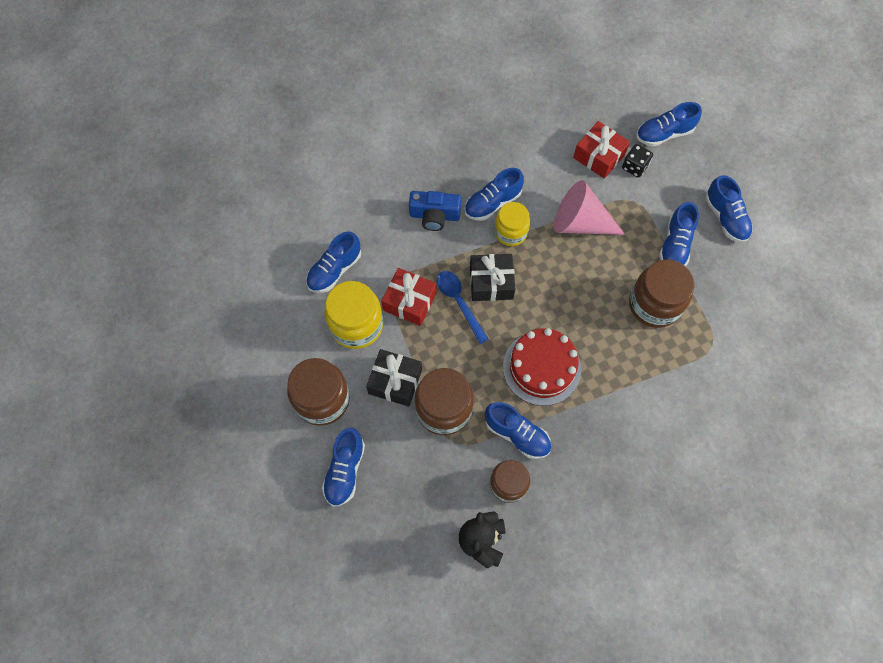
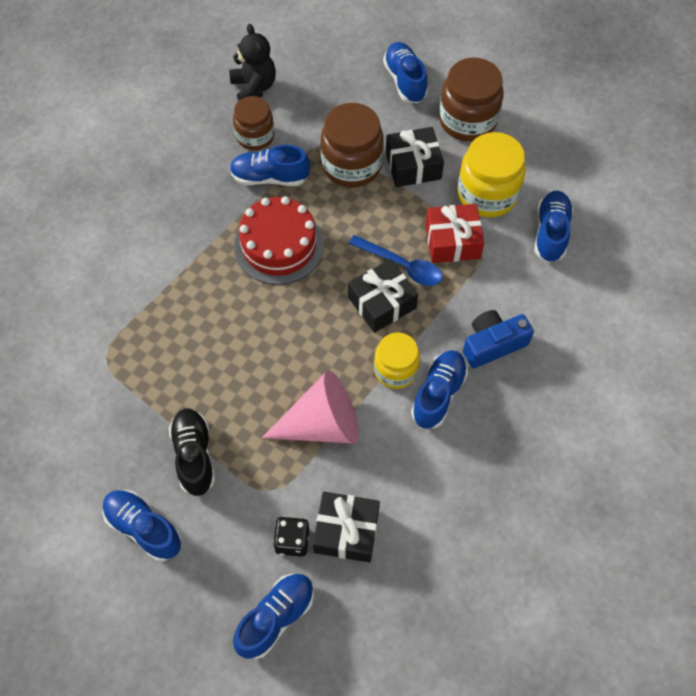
camera: 150 degrees right, 5 degrees down
red gift [573,121,630,179] -> black gift [313,492,380,563]
brown jar [629,259,694,328] -> none
blue shoe [659,202,699,266] -> black shoe [169,409,215,496]

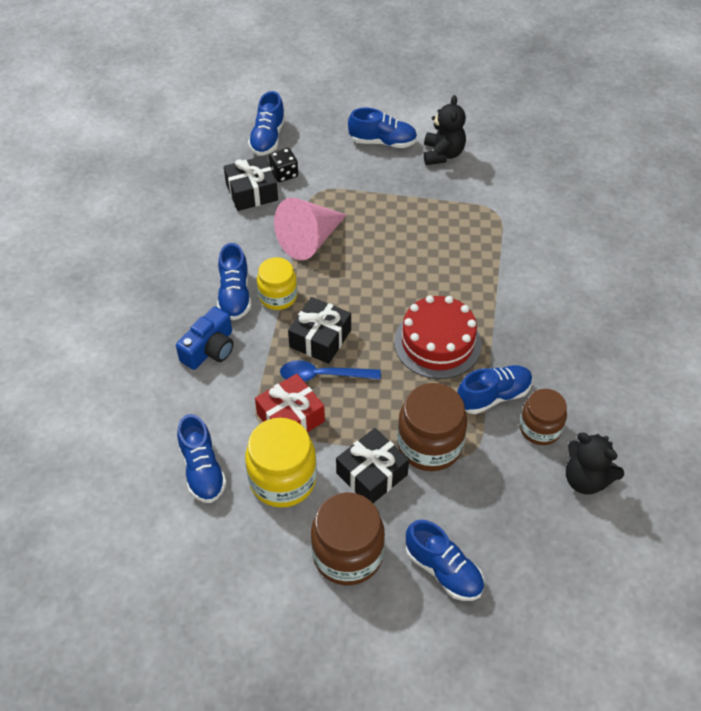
camera: 150 degrees right, 10 degrees down
black shoe [169,409,215,496] -> none
none -> black teddy bear [424,95,466,165]

